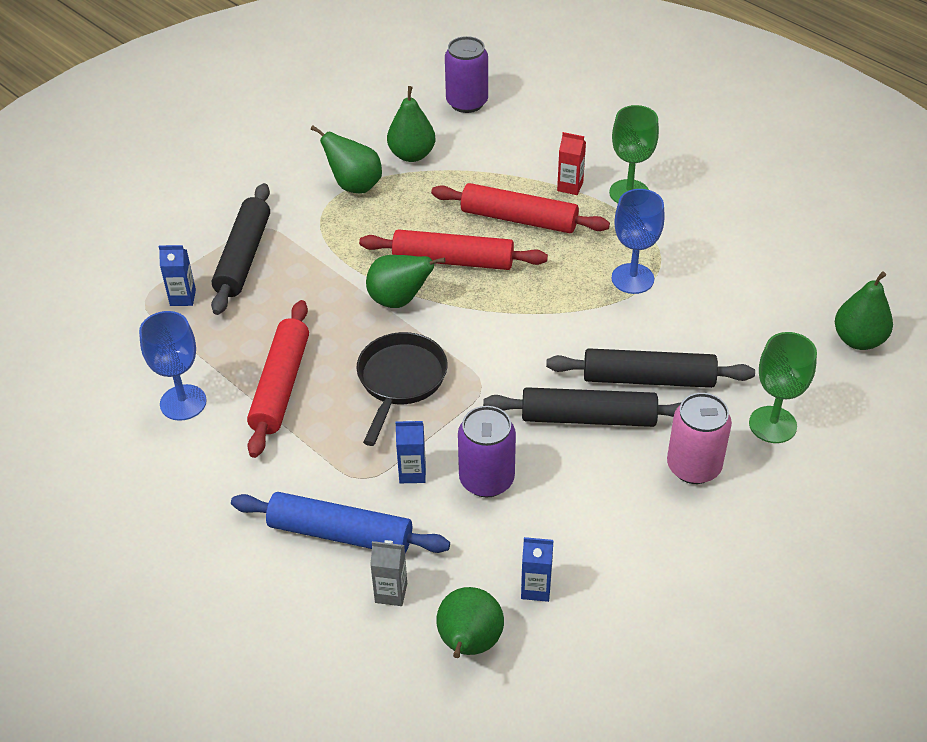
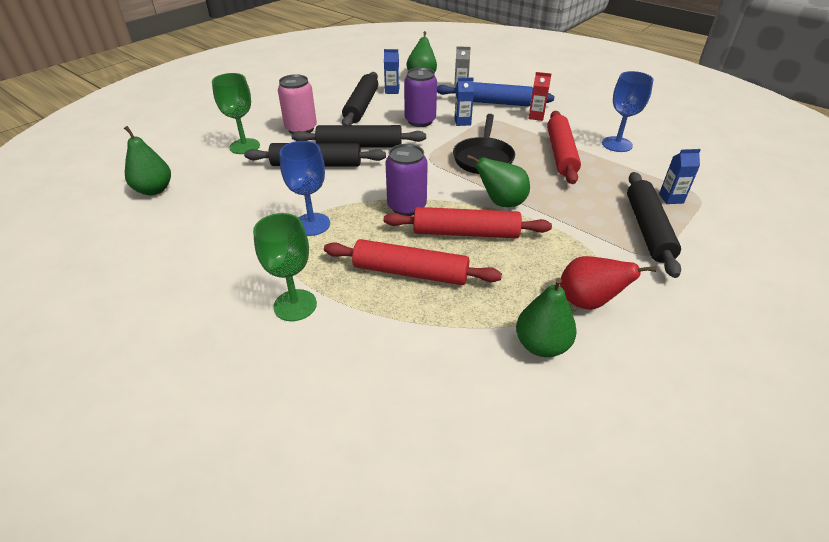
camera: 175 degrees right, 5 degrees down
green pear [311,126,382,194] -> red pear [560,256,656,310]
purple can [445,36,488,113] -> purple can moved to [385,144,428,216]
red carton [557,132,586,195] -> red carton moved to [528,72,552,121]
none -> black rolling pin [342,72,378,125]

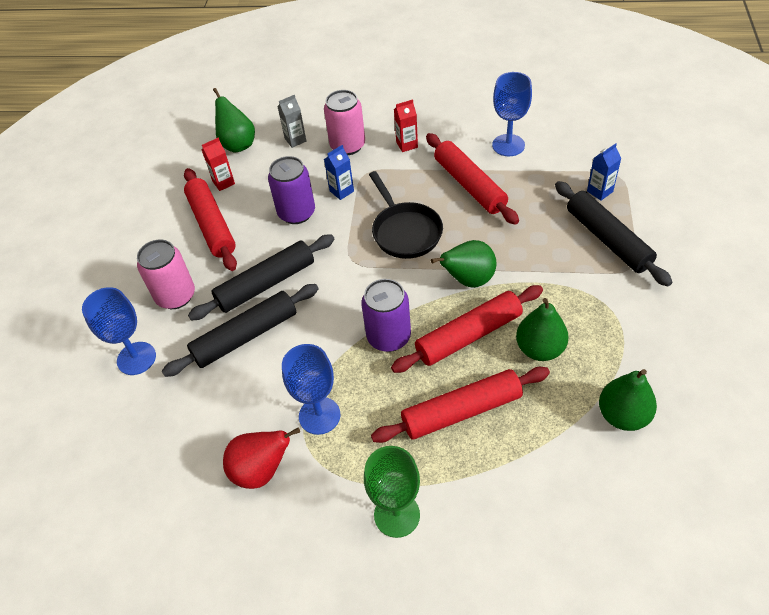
camera: 30 degrees left, 10 degrees up
green pear [124,126,171,196] -> green pear moved to [516,298,569,361]
green goblet [212,73,260,154] -> blue goblet [82,287,156,375]
black rolling pin [342,72,378,125] -> red rolling pin [184,168,237,271]
blue carton [384,49,399,94] -> red carton [202,138,235,191]
blue rolling pin [437,82,555,107] -> pink can [324,90,365,155]
red pear [560,256,656,310] -> red pear moved to [223,428,300,489]

